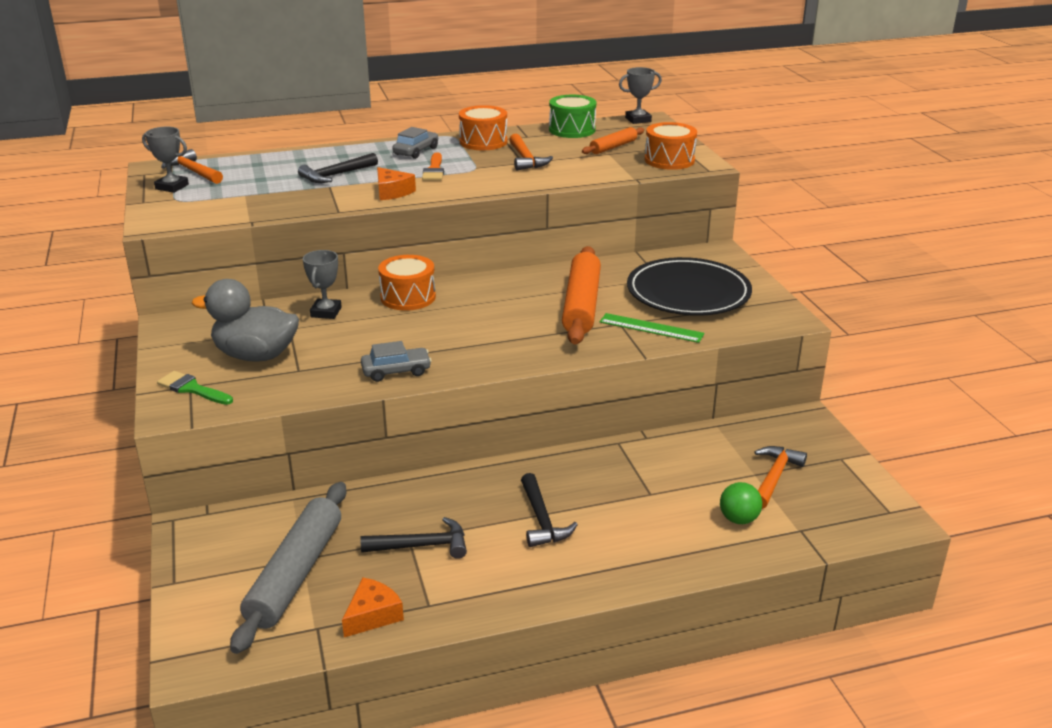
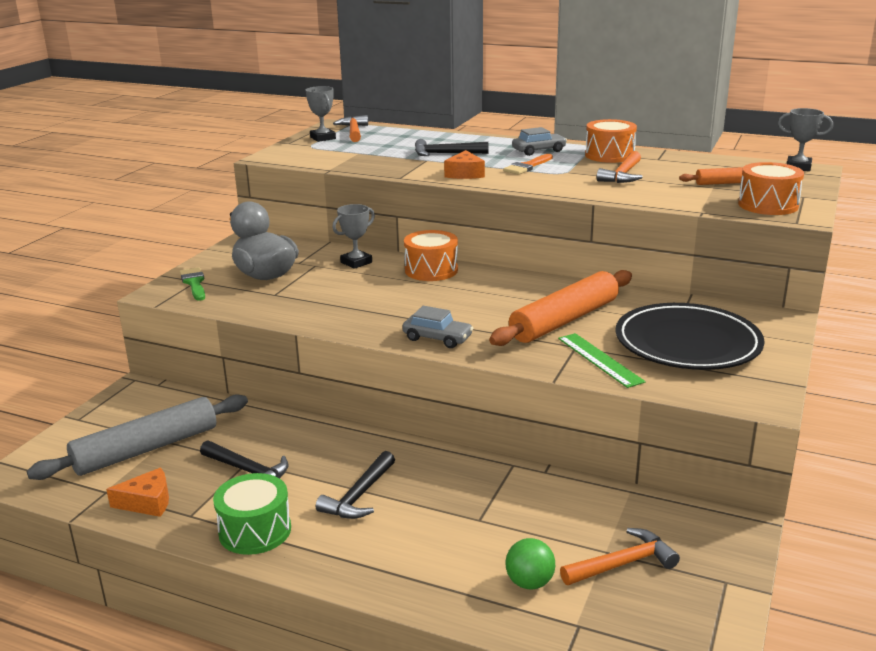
camera: 40 degrees right, 5 degrees down
grey car [361,341,432,382] -> grey car moved to [402,306,473,348]
green drum [549,95,596,138] -> green drum moved to [213,473,291,555]

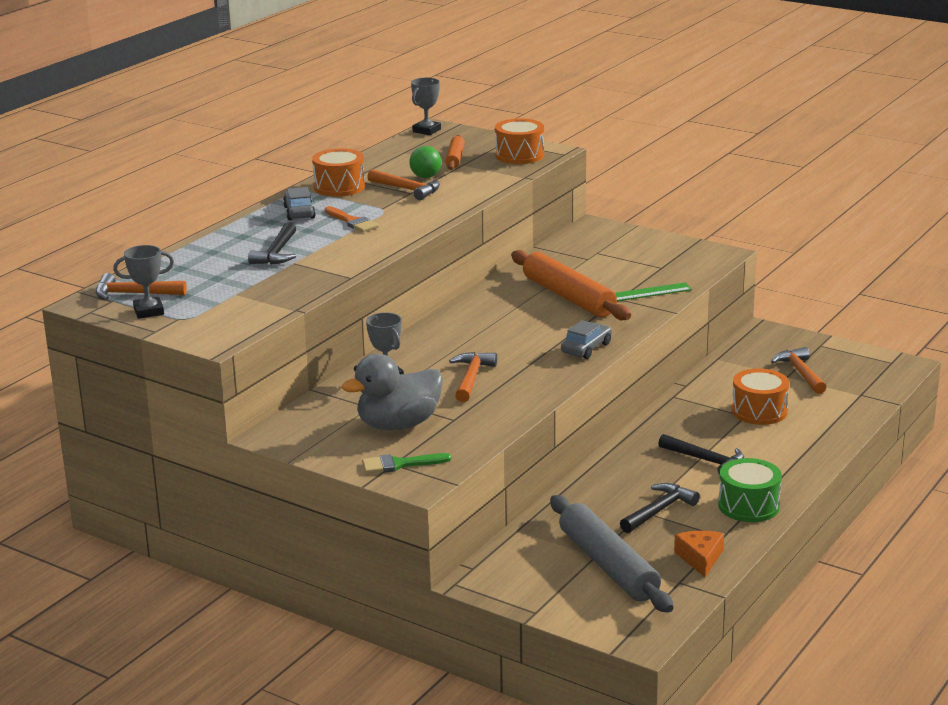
camera: 80 degrees left, 0 degrees up
orange drum [404,230,458,281] -> orange drum moved to [732,368,789,425]
orange cheese [444,150,485,179] -> none
green ball [505,538,555,589] -> green ball moved to [409,146,441,178]
black plate [615,303,764,370] -> none
none -> orange hammer [449,352,497,402]

